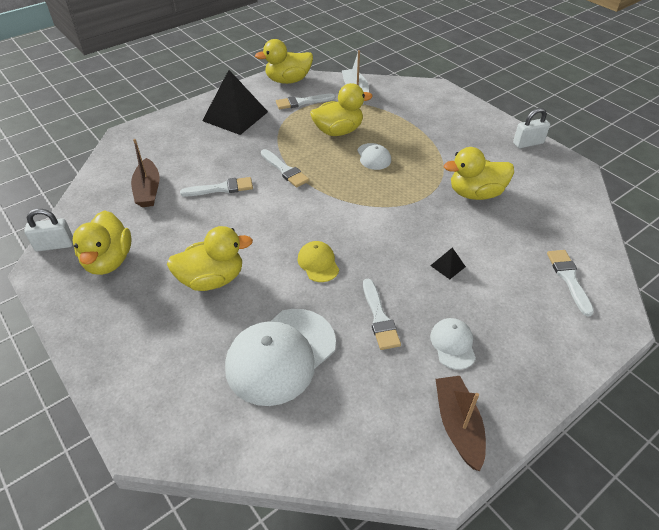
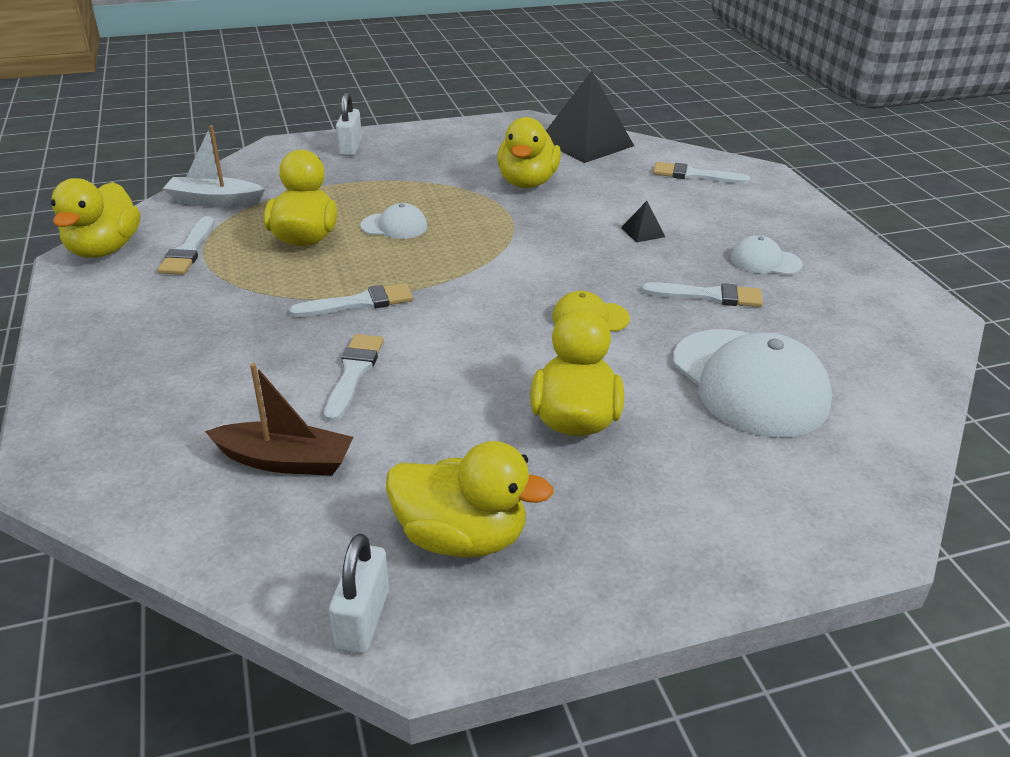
camera: 70 degrees left, 10 degrees down
black pyramid [202,70,268,135] -> black pyramid moved to [546,71,634,163]
brown boat [436,376,486,471] -> none
white padlock [513,108,550,148] -> white padlock moved to [336,92,362,156]

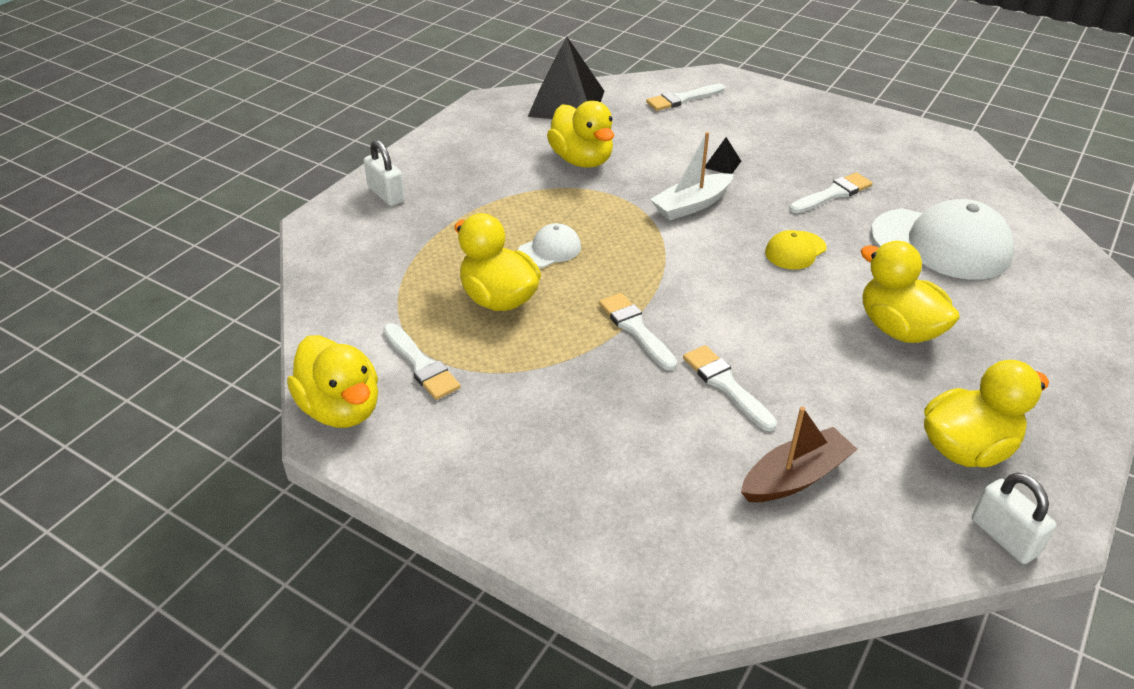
camera: 40 degrees left, 5 degrees up
white boat [163,125,265,208] -> white boat moved to [650,132,734,220]
white brush [290,283,413,317] -> white brush turned 60 degrees counterclockwise [599,293,677,370]
white cap [731,235,803,275] -> none

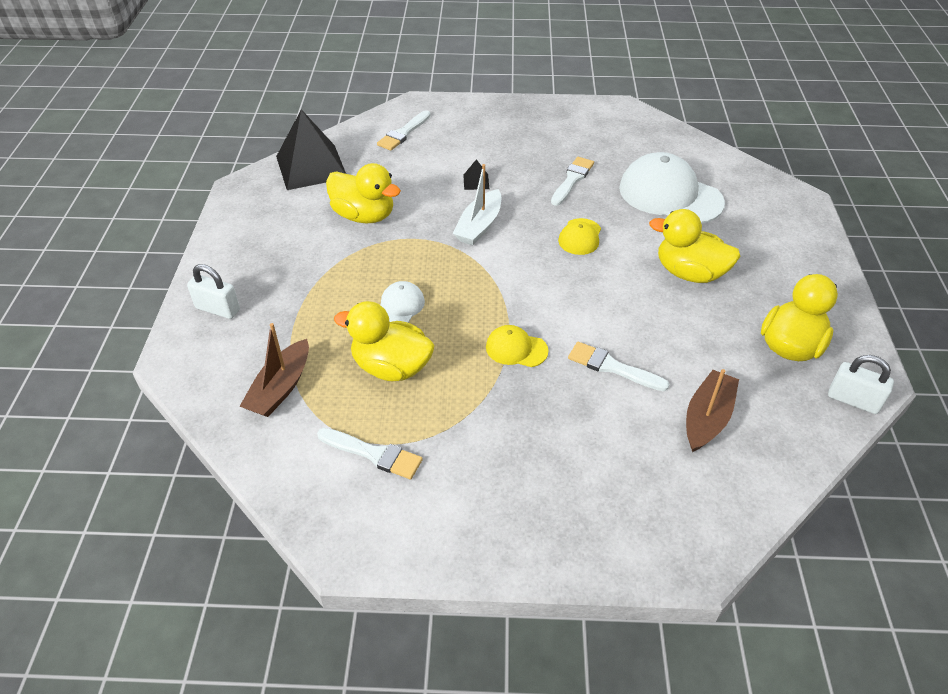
camera: 30 degrees left, 5 degrees up
yellow duck [287,335,378,428] -> none
white brush [599,293,677,370] -> yellow cap [486,325,549,367]
white cap [871,199,1014,280] -> white cap turned 135 degrees counterclockwise [619,152,725,224]
none -> brown boat [240,323,309,417]

